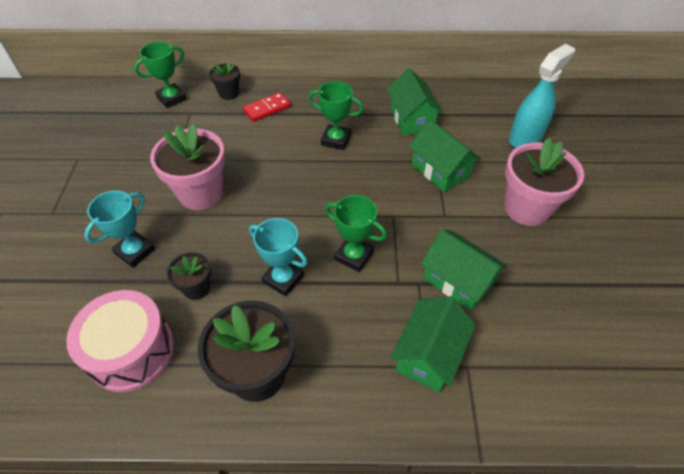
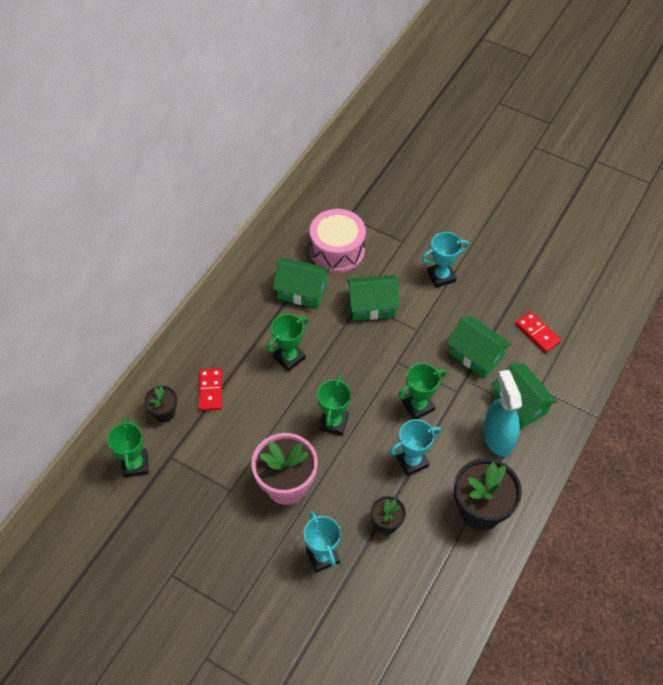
camera: 60 degrees left, 5 degrees up
pink drum [66,290,174,392] -> pink drum moved to [310,209,366,273]
green house [421,230,507,311] -> green house turned 60 degrees clockwise [447,317,512,378]
pink flower pot [504,138,584,226] -> turquoise trophy [422,232,469,288]
turquoise spray bottle [509,44,575,148] -> turquoise spray bottle moved to [483,370,522,457]
none -> green trophy [317,376,351,436]
none -> red domino [515,311,561,353]

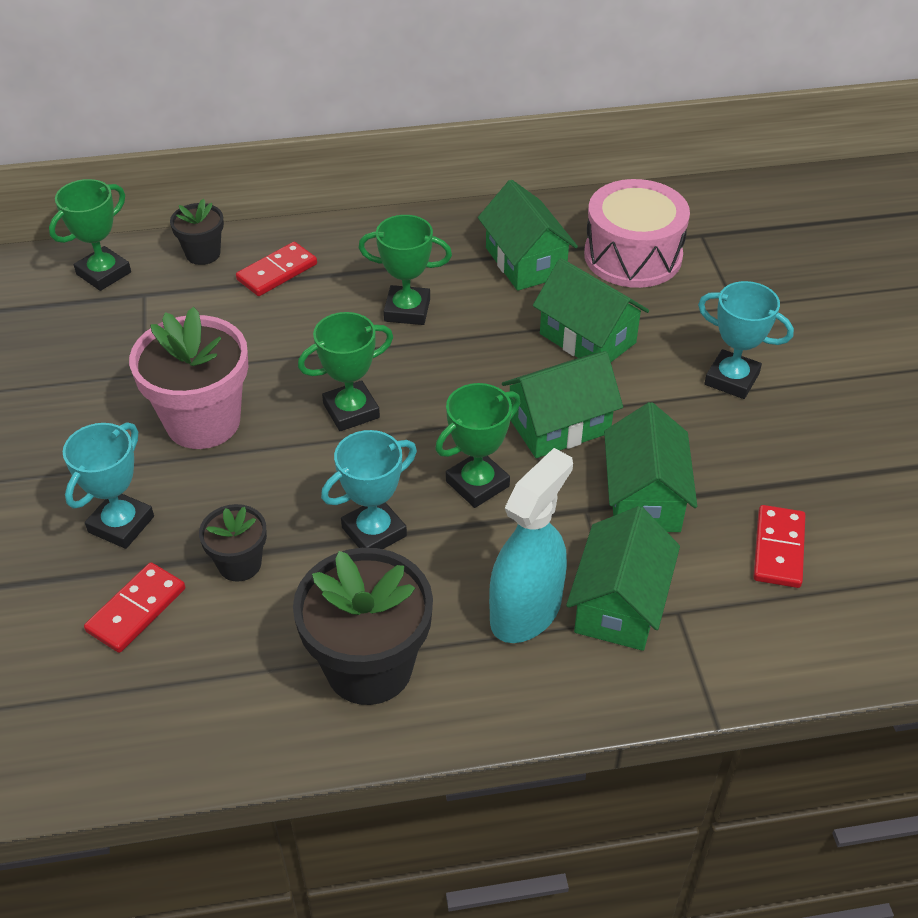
camera: 50 degrees right, 10 degrees down
turquoise trophy [390,419,441,476] -> turquoise trophy turned 60 degrees counterclockwise [321,430,417,549]
green trophy [398,363,446,419] -> green trophy turned 60 degrees counterclockwise [435,383,520,508]
none -> red domino [84,562,185,653]
none -> green house [502,351,623,458]

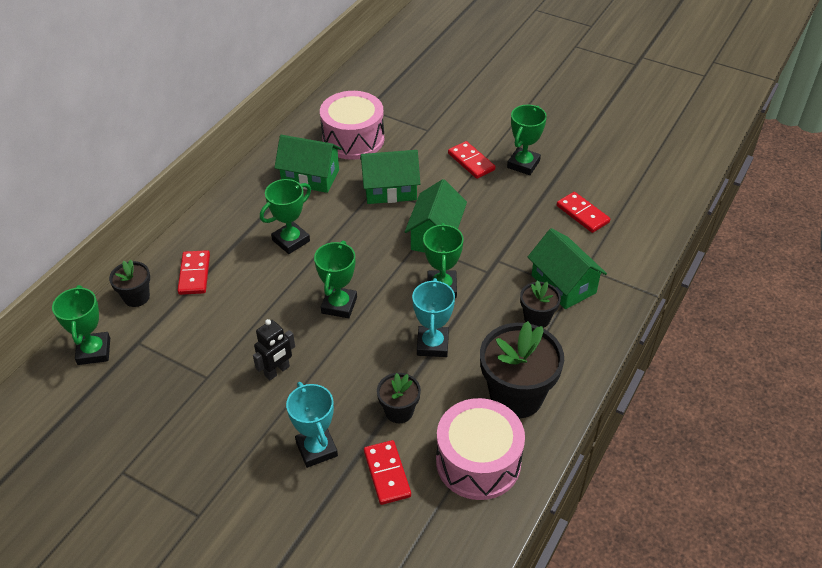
camera: 50 degrees left, 0 degrees up
pink flower pot [129,307,249,449] -> black robot [253,319,295,380]
turquoise spray bottle [489,448,573,643] -> black flower pot [520,280,561,328]
green house [604,402,697,532] -> none
turquoise trophy [698,281,794,399] -> red domino [448,141,495,179]
none -> pink drum [436,398,525,500]
none -> green trophy [507,105,547,175]

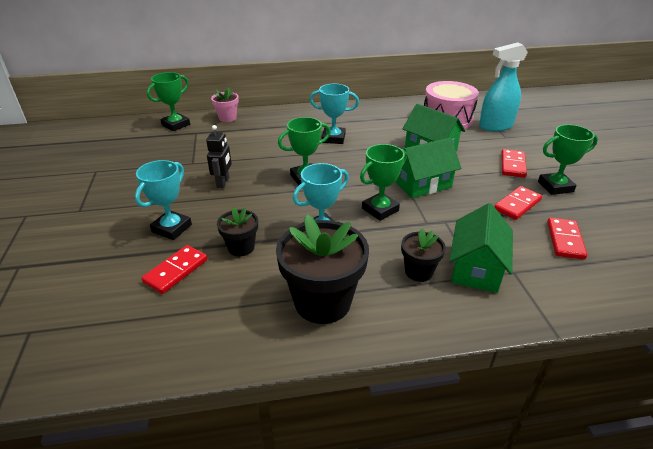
camera: 50 degrees right, 10 degrees down
black flower pot [109,259,150,307] -> pink flower pot [211,88,239,122]
red domino [177,250,210,295] -> red domino moved to [494,186,542,220]
black robot [253,319,295,380] -> black robot turned 90 degrees counterclockwise [206,125,232,188]
green trophy [260,179,311,254] -> turquoise trophy [309,84,359,144]
green house [274,135,342,193] -> none
pink drum [436,398,525,500] -> none
none -> turquoise spray bottle [479,42,528,132]

